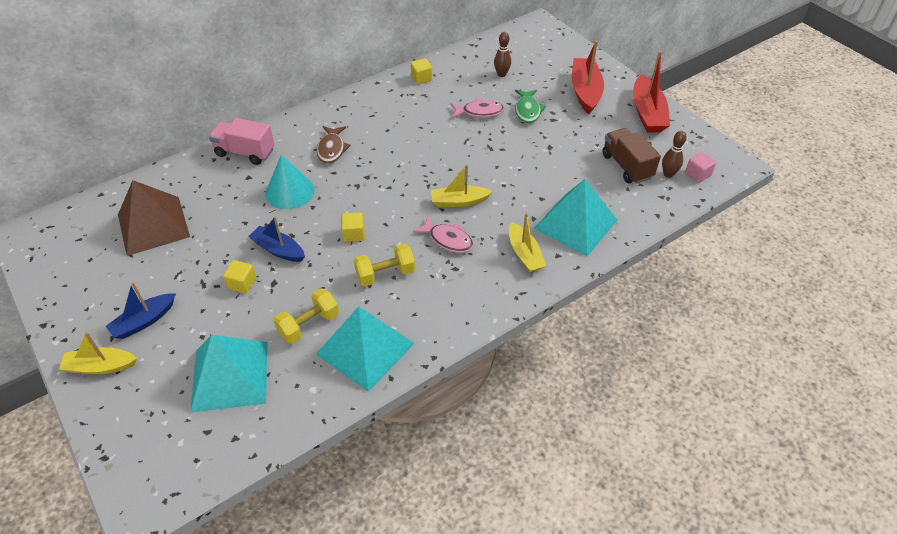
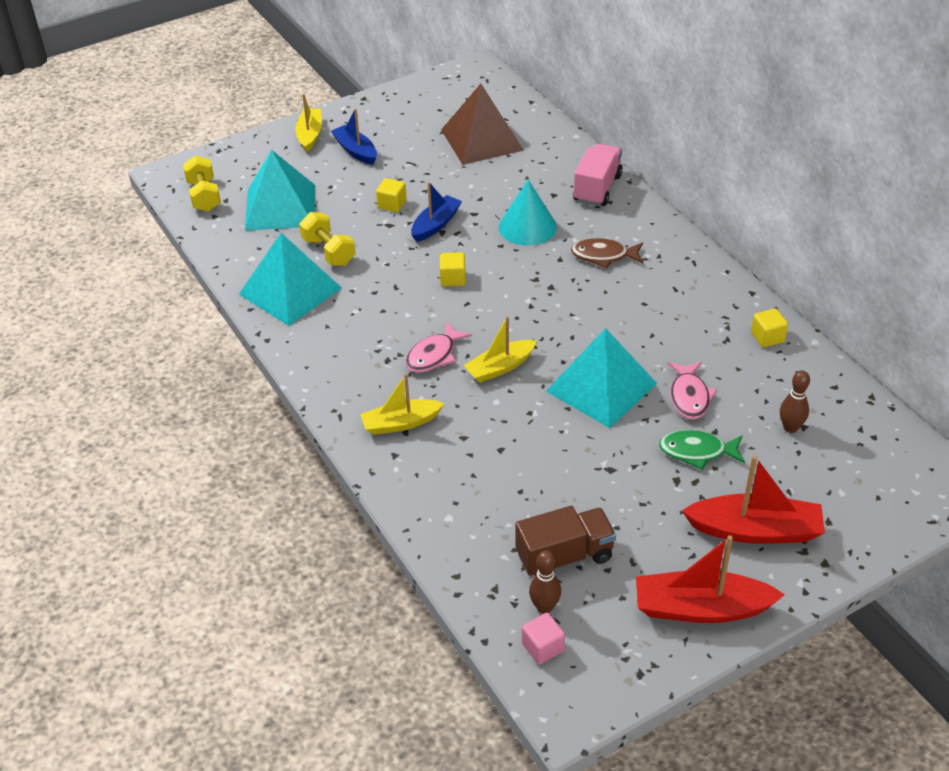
camera: 95 degrees right, 5 degrees down
yellow dumbbell [354,244,415,286] -> yellow dumbbell moved to [183,156,221,212]
yellow boat [431,164,493,207] -> yellow boat turned 120 degrees counterclockwise [463,316,537,383]
turquoise pyramid [534,179,617,256] -> turquoise pyramid moved to [546,328,657,428]

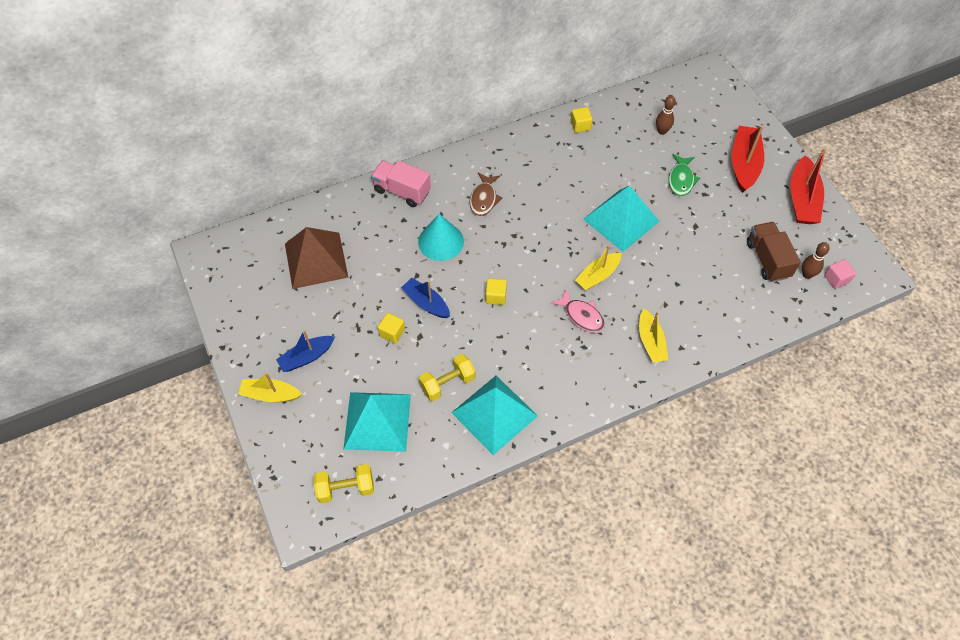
camera: 85 degrees left, 15 degrees up
yellow boat [463,316,537,383] -> yellow boat turned 75 degrees clockwise [575,246,622,290]
pink fish [668,362,717,420] -> none

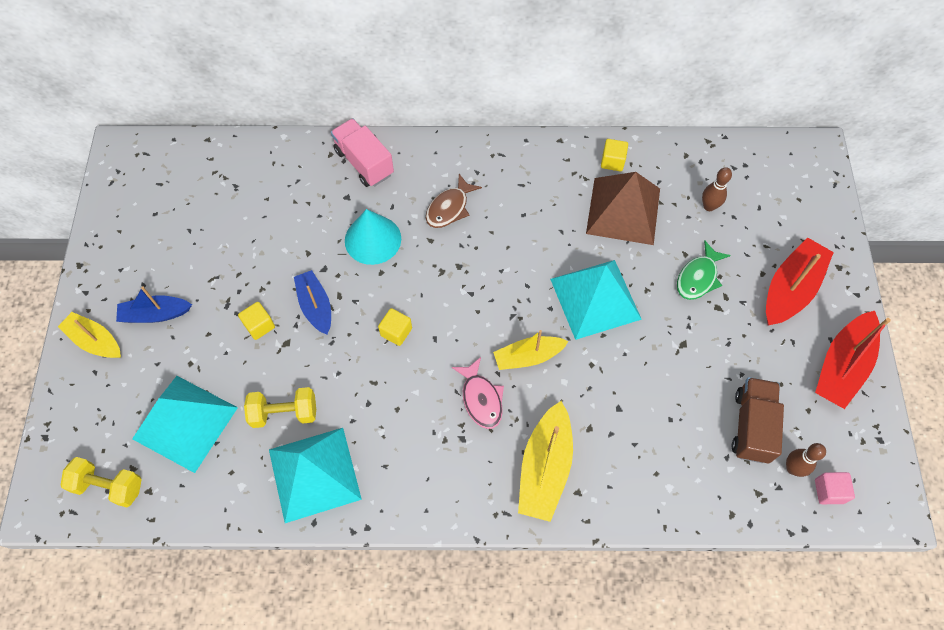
camera: 25 degrees right, 5 degrees up
brown pyramid [285,227,348,289] -> brown pyramid moved to [586,172,660,245]
yellow boat [639,309,668,362] -> yellow boat [518,401,573,522], size x1.51

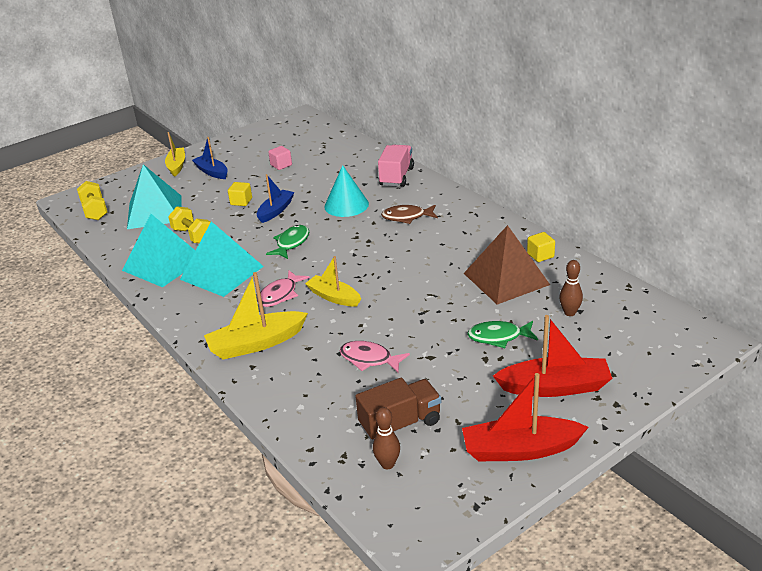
camera: 55 degrees right, 30 degrees down
yellow cube [378,308,412,346] -> green fish [266,225,309,259]
turquoise pyramid [550,260,642,340] -> turquoise pyramid moved to [180,221,264,297]
pink cube [815,472,855,504] -> pink cube moved to [268,146,292,170]
none -> pink fish [340,341,410,373]

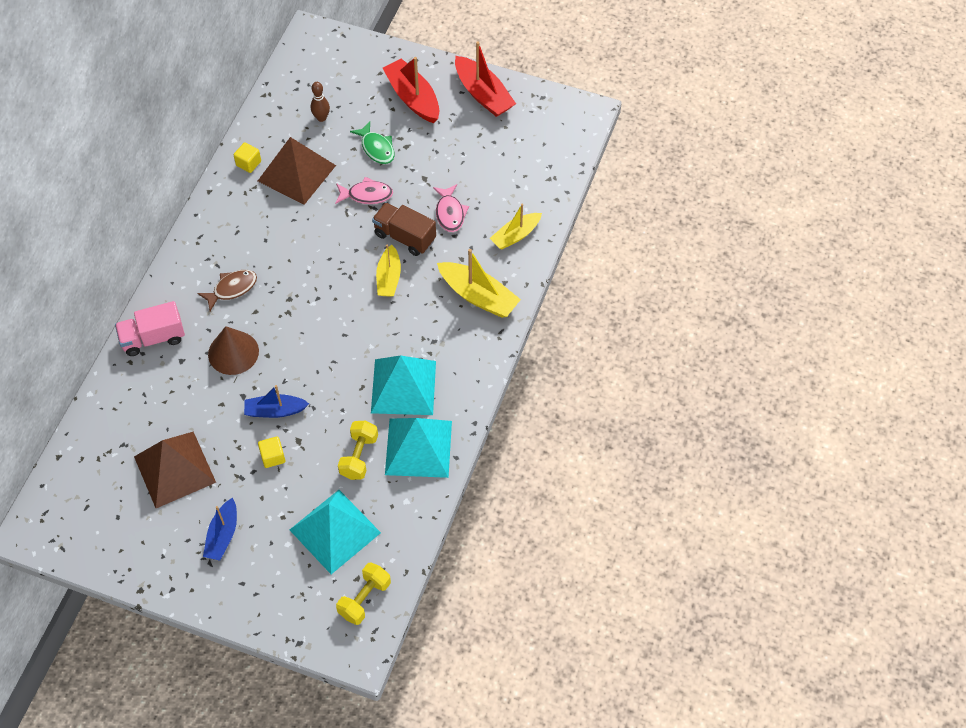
camera: 125 degrees left, 25 degrees up
yellow boat [165,132,185,177] -> yellow boat moved to [490,204,542,249]
pink fish [257,270,310,307] -> pink fish moved to [335,177,393,204]
green fish [266,225,309,259] -> none
pink cube [268,146,292,170] -> brown pyramid [134,432,216,508]
turquoise cone [324,165,369,217] -> brown cone [208,326,259,375]
brown truck [355,378,441,441] -> brown truck moved to [372,202,436,256]
brown bowling pin [373,407,400,469] -> none
brown fish [381,205,438,224] -> brown fish turned 90 degrees counterclockwise [197,270,257,311]

